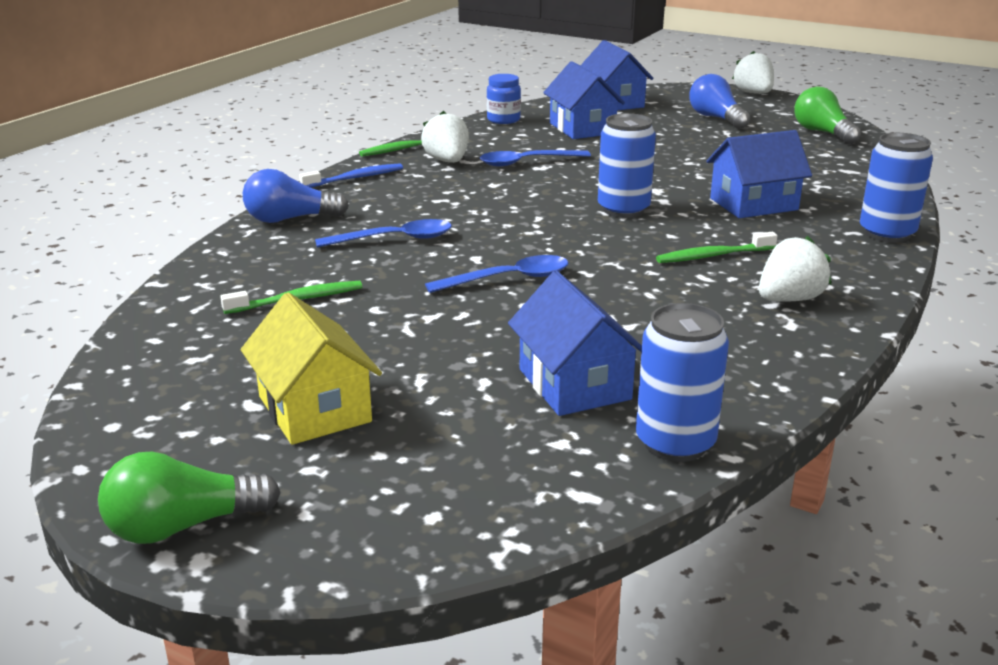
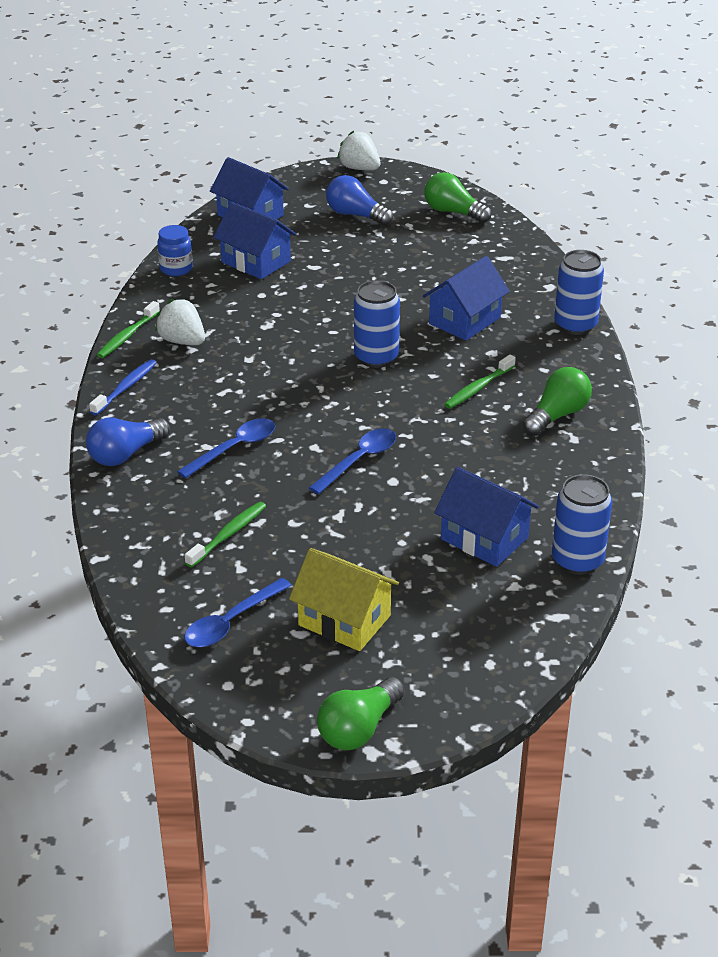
camera: 30 degrees left, 10 degrees up
blue spoon [480,150,591,166] -> blue spoon moved to [184,578,292,647]
white strawberry [759,236,832,302] -> green light bulb [523,367,592,436]

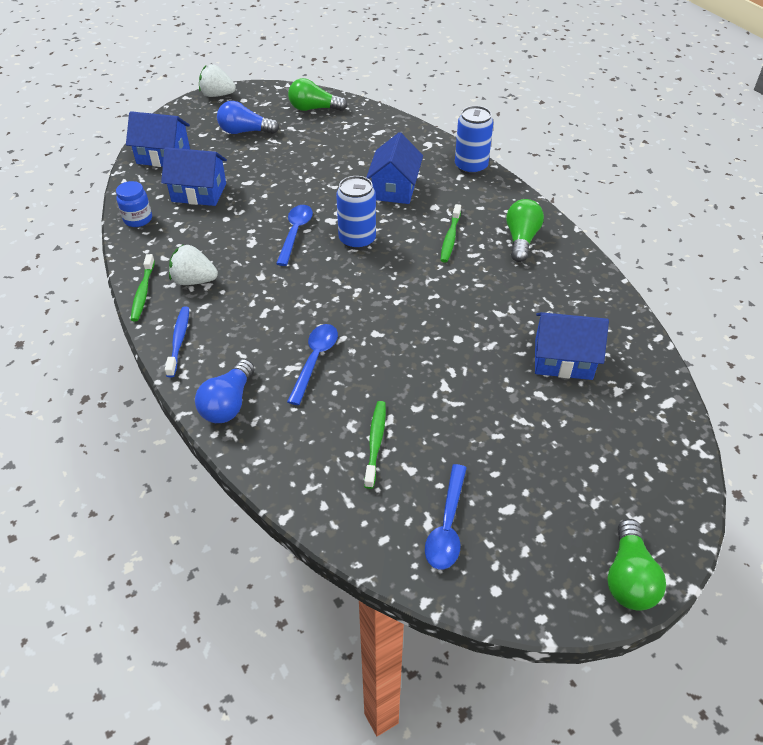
camera: 30 degrees left, 10 degrees up
yellow house [289,548,399,651] -> none
blue spoon [309,429,396,494] -> blue spoon moved to [276,205,313,266]
blue can [552,474,612,575] -> none

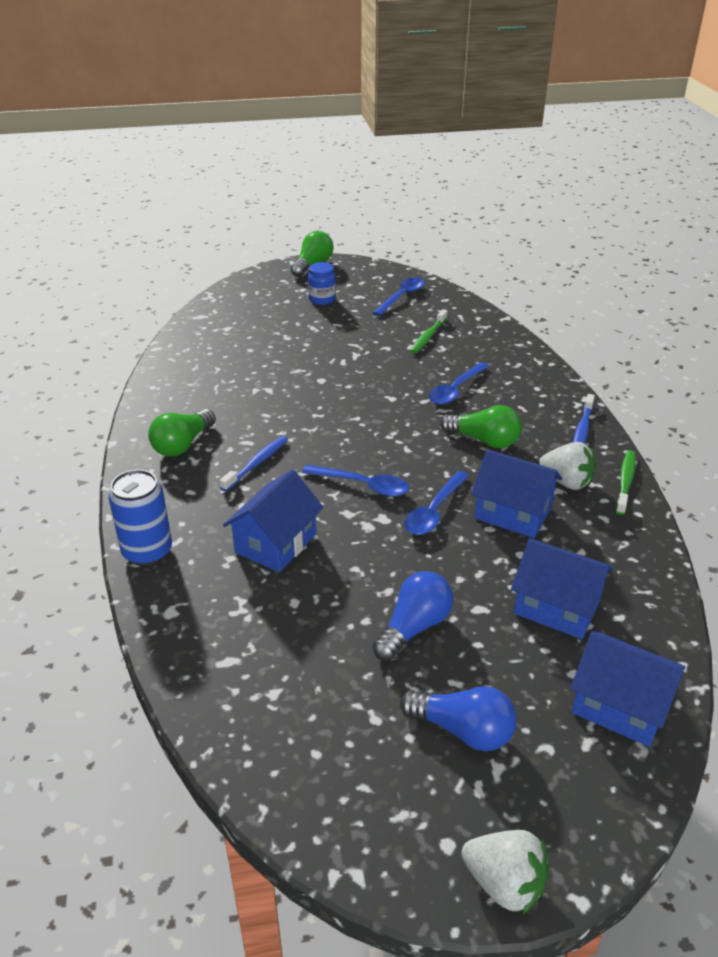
camera: 160 degrees left, 10 degrees down
blue jar [116,181,152,227] -> blue jar moved to [308,262,336,305]
blue light bulb [195,359,255,423] -> blue light bulb moved to [373,571,453,661]
green light bulb [288,78,348,111] -> green light bulb moved to [440,405,522,448]
blue can [336,176,376,250] -> blue spoon [302,465,409,496]
green toothbrush [440,204,461,263] -> blue toothbrush [219,436,288,491]
blue house [535,312,609,380] -> blue house moved to [471,449,562,538]

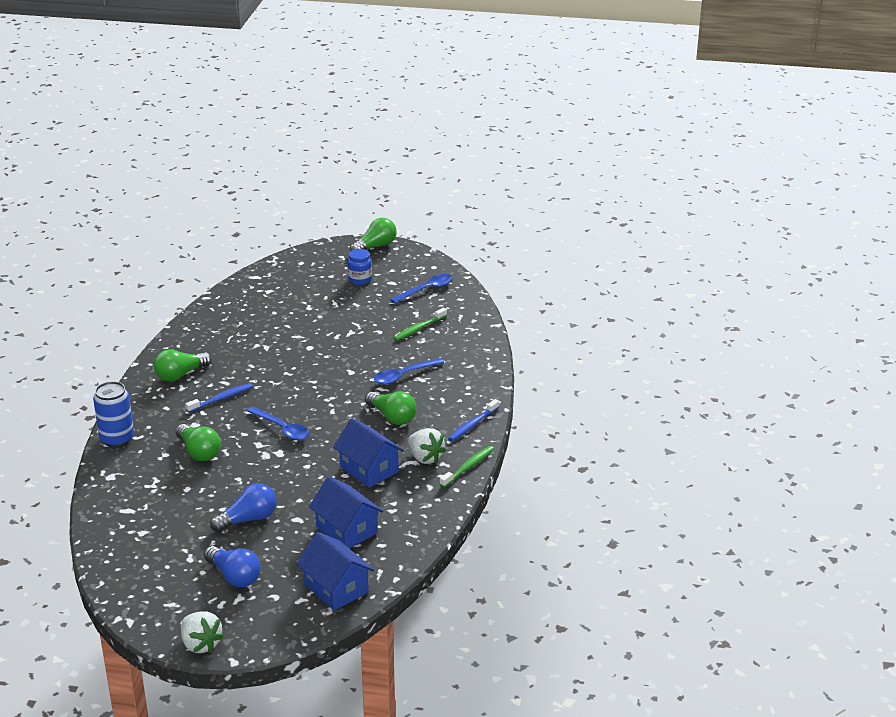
camera: 20 degrees right, 5 degrees down
blue house [223,470,324,572] -> green light bulb [175,424,221,461]
blue spoon [404,471,469,535] -> none

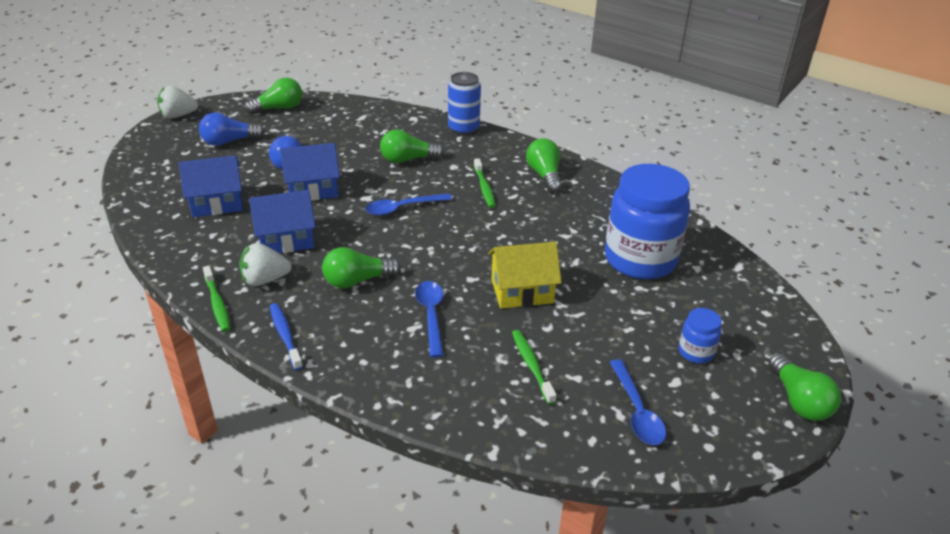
camera: 115 degrees right, 5 degrees up
blue toothbrush [186,383,253,413] -> green toothbrush [474,158,496,208]
blue house [296,532,374,611] -> blue house moved to [280,143,340,201]
none -> green light bulb [244,78,302,114]
none -> yellow house [488,242,562,309]
none -> blue jar [605,164,690,280]

